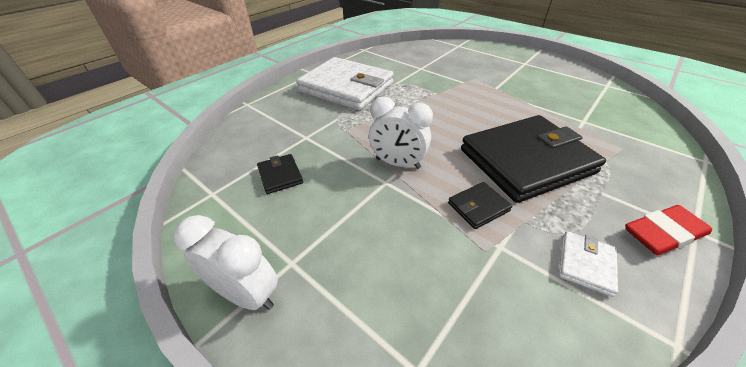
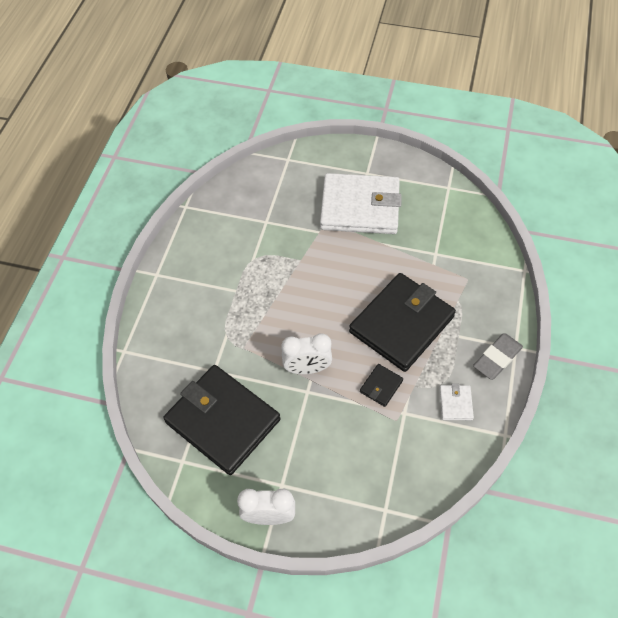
camera: 25 degrees left, 15 degrees up
black wallet [257,154,303,194] -> black wallet [163,365,280,475], size x2.47
white wallet [296,57,394,110] -> white wallet moved to [320,173,402,234]
red eraser [625,205,712,255] -> grey eraser [473,333,523,380]

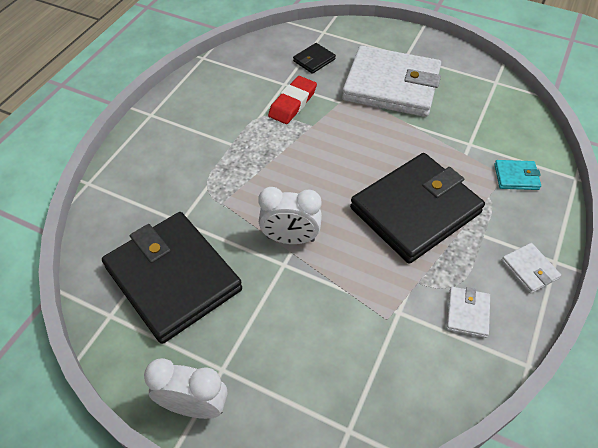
camera: 10 degrees right, 5 degrees down
black wallet [360,364,403,407] -> black wallet moved to [293,43,336,74]
grey eraser [473,333,523,380] -> white wallet [501,243,561,294]
none -> red eraser [268,76,317,124]
none -> turquoise wallet [494,160,541,190]

